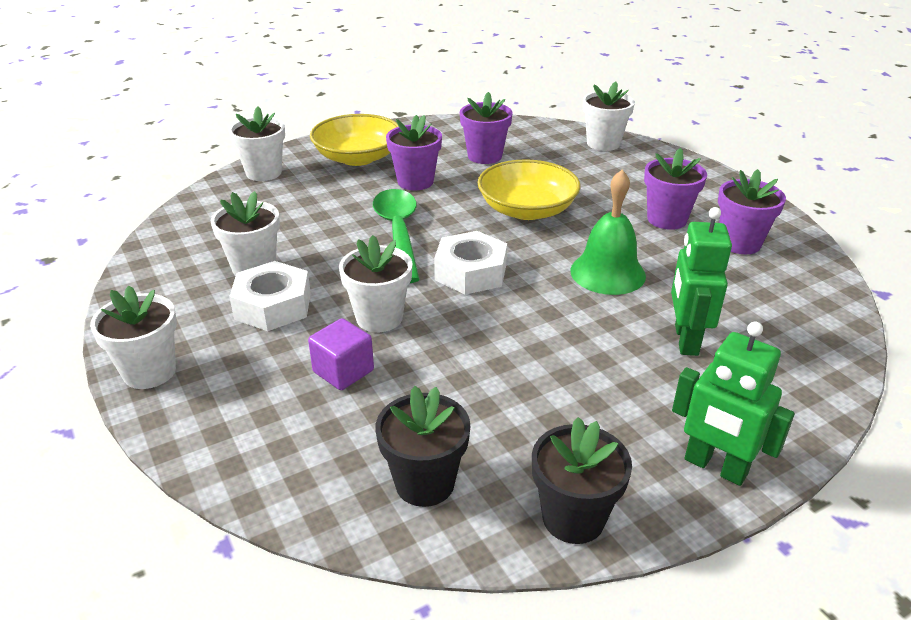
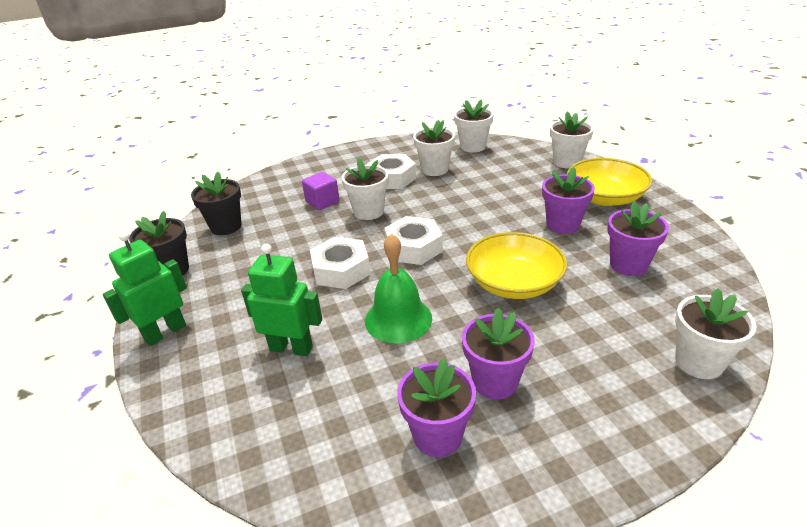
camera: 100 degrees right, 0 degrees up
white flower pot [90,286,177,389] -> white flower pot moved to [454,99,494,152]
green spoon [373,189,420,283] -> none
none -> white nut [310,237,370,289]

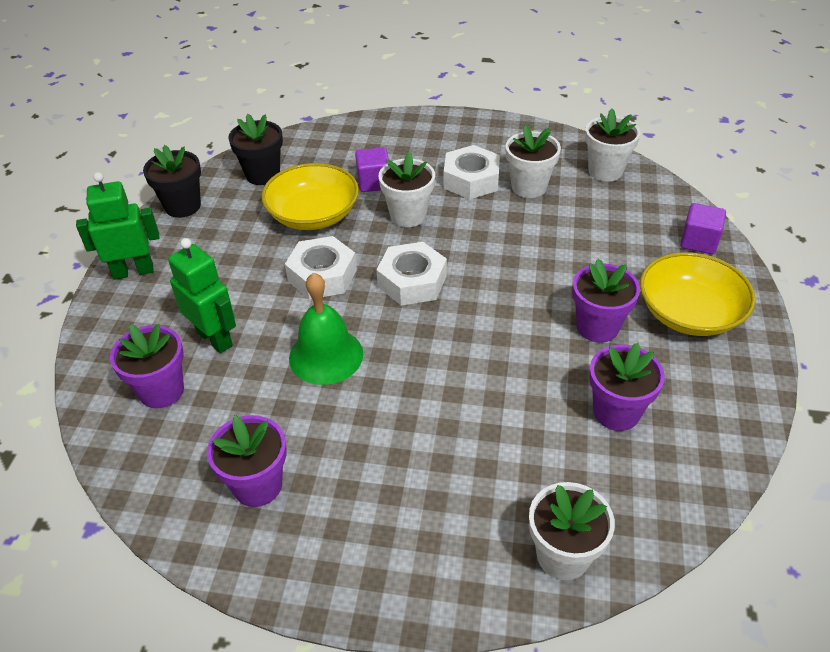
camera: 30 degrees right, 10 degrees up
purple flower pot [462,308,535,400] -> purple flower pot moved to [110,324,184,408]
yellow bowl [466,232,567,299] -> yellow bowl moved to [261,163,359,230]
white flower pot [550,111,594,169] -> purple cube [680,203,726,254]

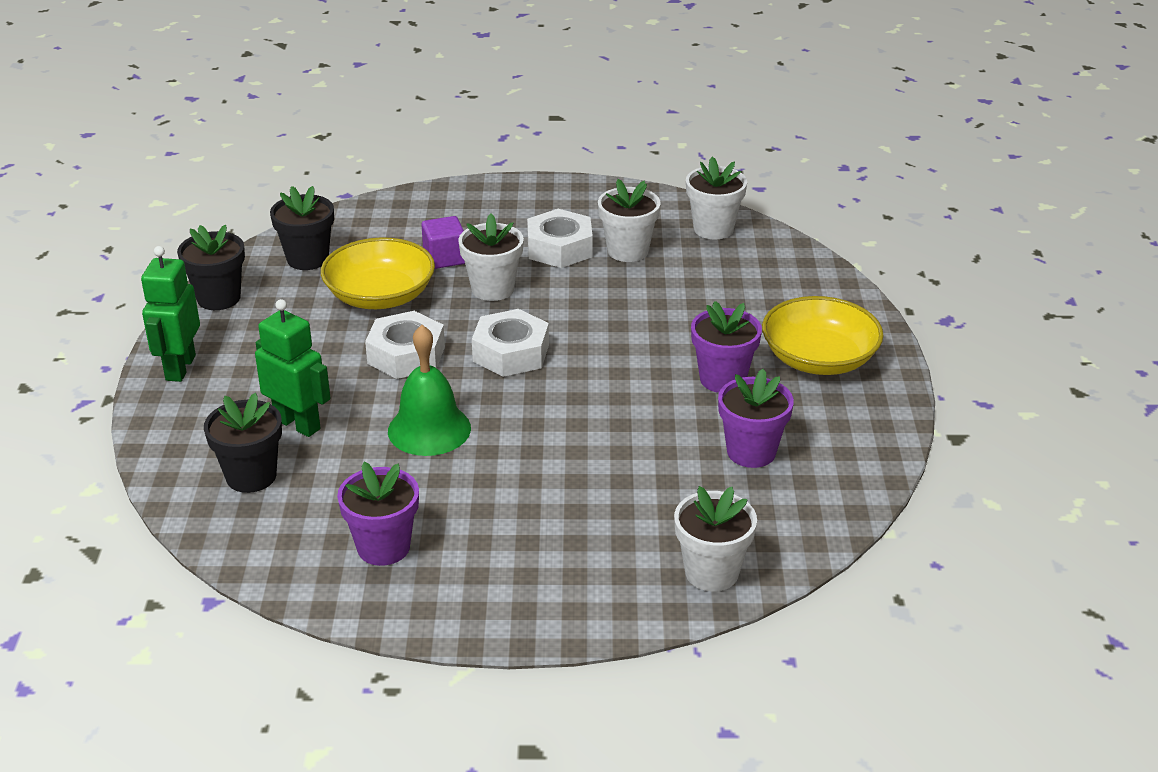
camera: 10 degrees left, 10 degrees down
green robot [76,172,160,280] -> green robot turned 60 degrees counterclockwise [141,246,200,382]
purple flower pot [110,324,184,408] -> black flower pot [204,393,282,493]
purple cube [680,203,726,254] -> none

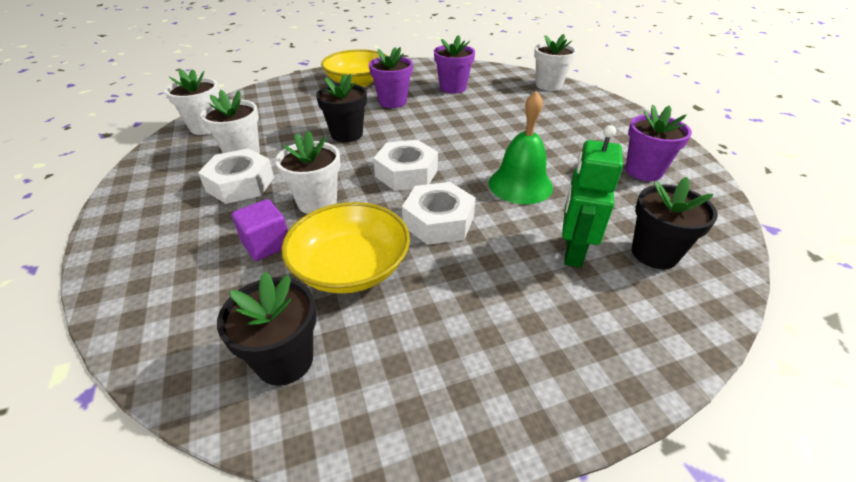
camera: 110 degrees left, 5 degrees up
green robot [141,246,200,382] -> none
black flower pot [177,225,245,310] -> black flower pot moved to [316,74,367,142]

